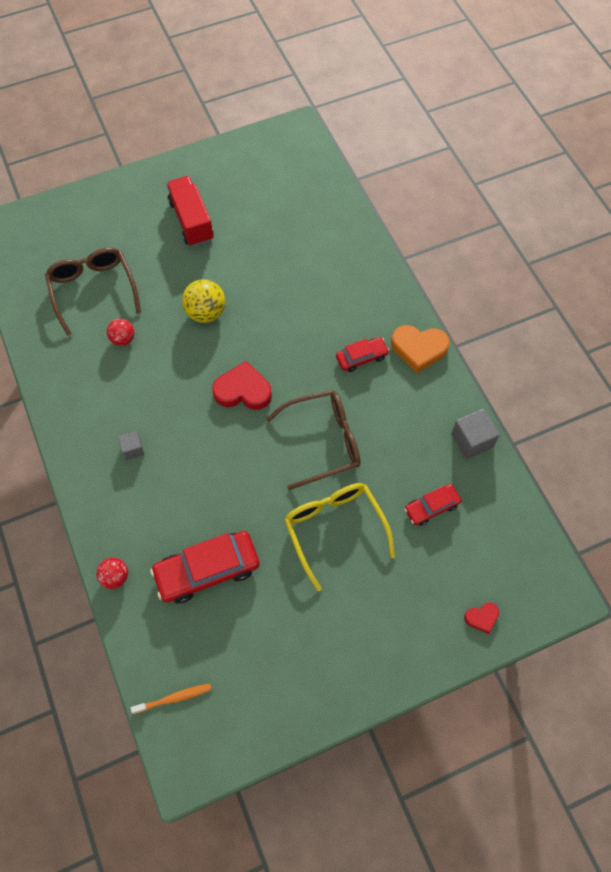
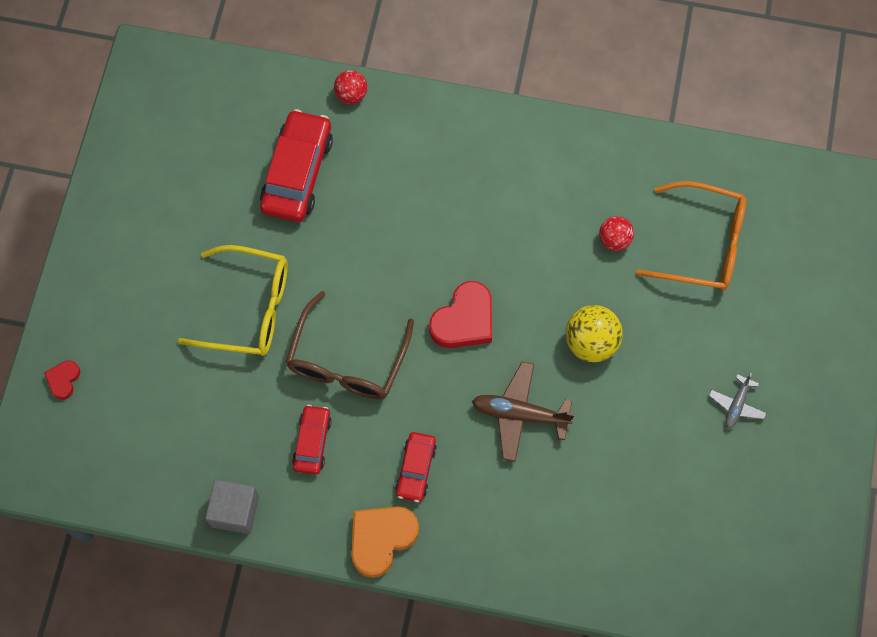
camera: 125 degrees right, 5 degrees up
brown glasses [45,247,141,336] -> orange glasses [636,181,746,291]
grey cube [118,431,144,460] -> none
orange toothbrush [131,683,212,714] -> none
red truck [166,176,214,247] -> grey plane [709,373,767,428]
red car [404,484,461,526] -> red car moved to [292,405,332,474]
none -> brown plane [472,362,575,462]

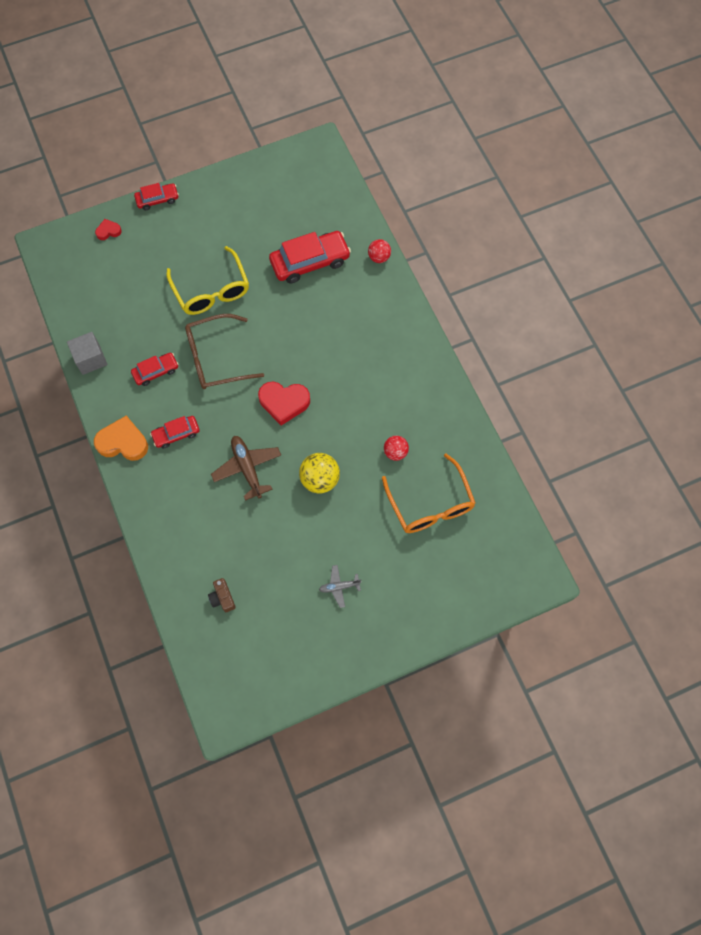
camera: 55 degrees right, 0 degrees up
none -> red car [134,183,179,210]
none -> brown camera [208,578,236,612]

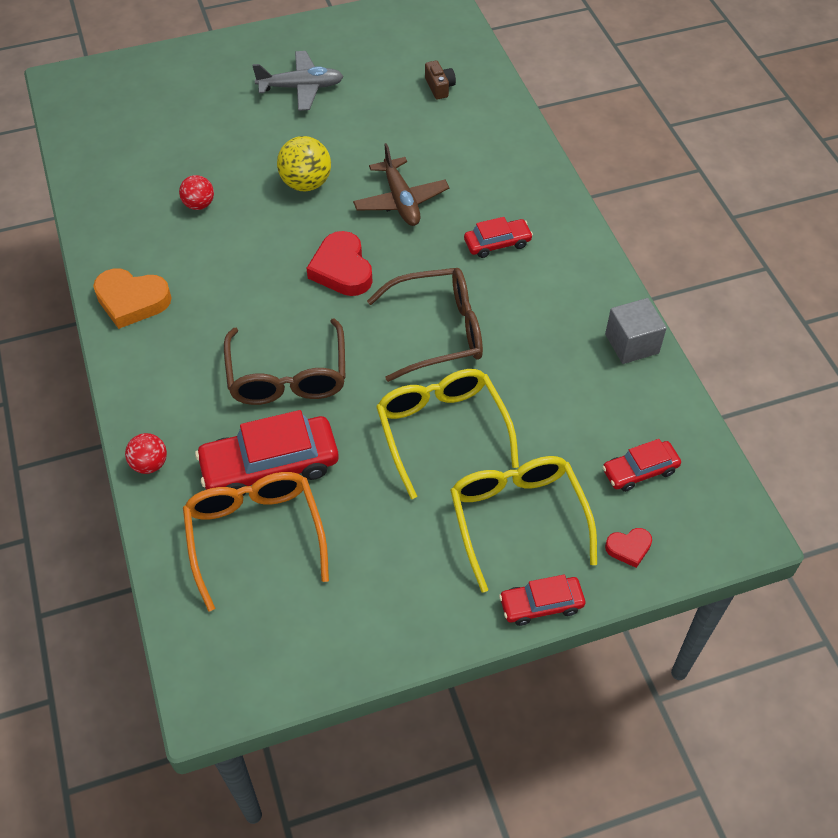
camera: 175 degrees left, 15 degrees down
orange heart [94,416,148,461] -> orange heart moved to [93,269,172,329]
red car [131,353,179,386] -> red car moved to [602,439,681,492]
red heart [258,382,310,426] -> red heart turned 120 degrees counterclockwise [307,231,373,296]
grey plane [319,565,361,608] -> grey plane [252,51,344,111], size x1.73
orange glasses [382,454,476,533] -> orange glasses moved to [183,472,329,612]
none -> brown glasses [224,318,346,405]
none -> yellow glasses [450,456,597,593]

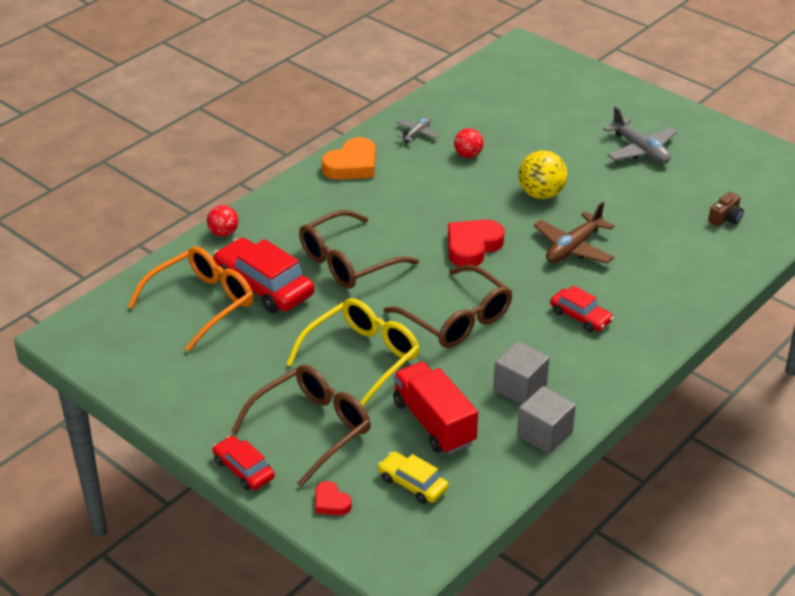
camera: 60 degrees right, 15 degrees down
orange heart [93,269,172,329] -> orange heart turned 120 degrees counterclockwise [322,137,376,180]
yellow glasses [450,456,597,593] -> brown glasses [231,365,371,487]
red car [602,439,681,492] -> yellow car [378,451,449,504]
none -> red truck [393,362,478,454]
none -> grey plane [396,117,439,143]
none -> grey cube [493,341,549,405]

